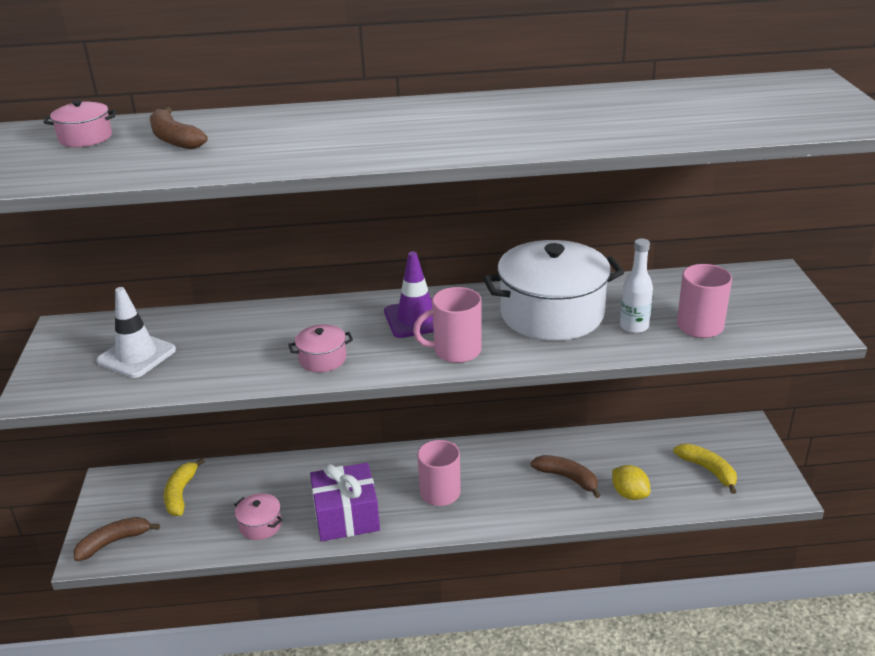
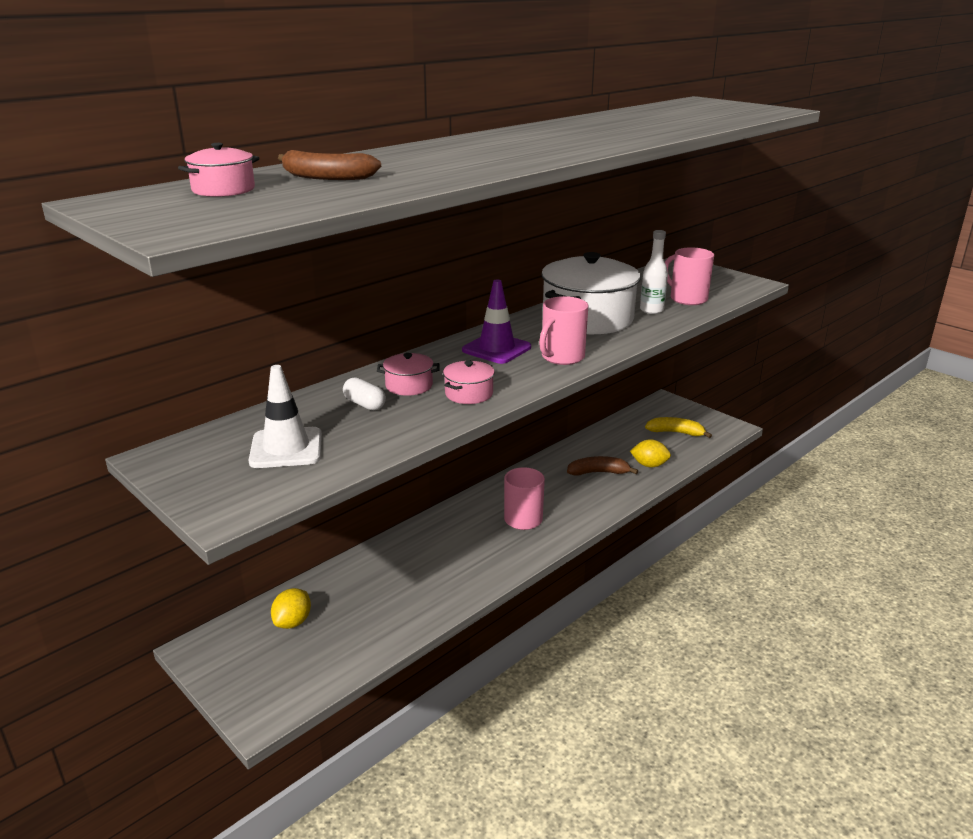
camera: 40 degrees left, 5 degrees down
brown banana [74,517,160,561] -> none
yellow banana [164,458,205,516] -> yellow lemon [271,588,311,629]
pink pot [234,493,283,540] -> pink pot moved to [377,353,440,396]
purple gift [310,462,380,541] -> none
none -> white capsule [343,377,386,410]

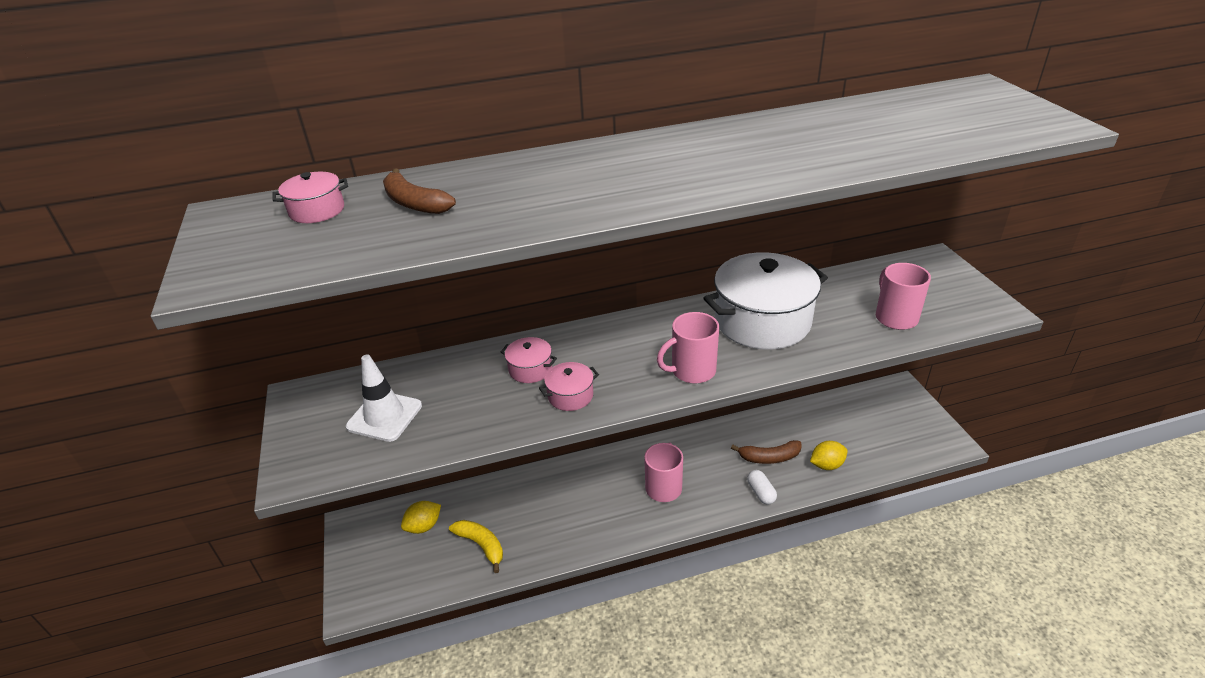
camera: 30 degrees right, 10 degrees up
white capsule [343,377,386,410] -> white capsule moved to [747,470,777,504]
purple traffic cone [462,279,531,364] -> none
brown banana [567,456,638,476] -> brown banana turned 150 degrees clockwise [731,440,802,464]
yellow lemon [630,439,671,468] -> yellow lemon turned 60 degrees counterclockwise [810,441,848,470]
white bottle [640,230,668,314] -> none
yellow banana [645,417,712,438] -> yellow banana moved to [449,520,503,573]

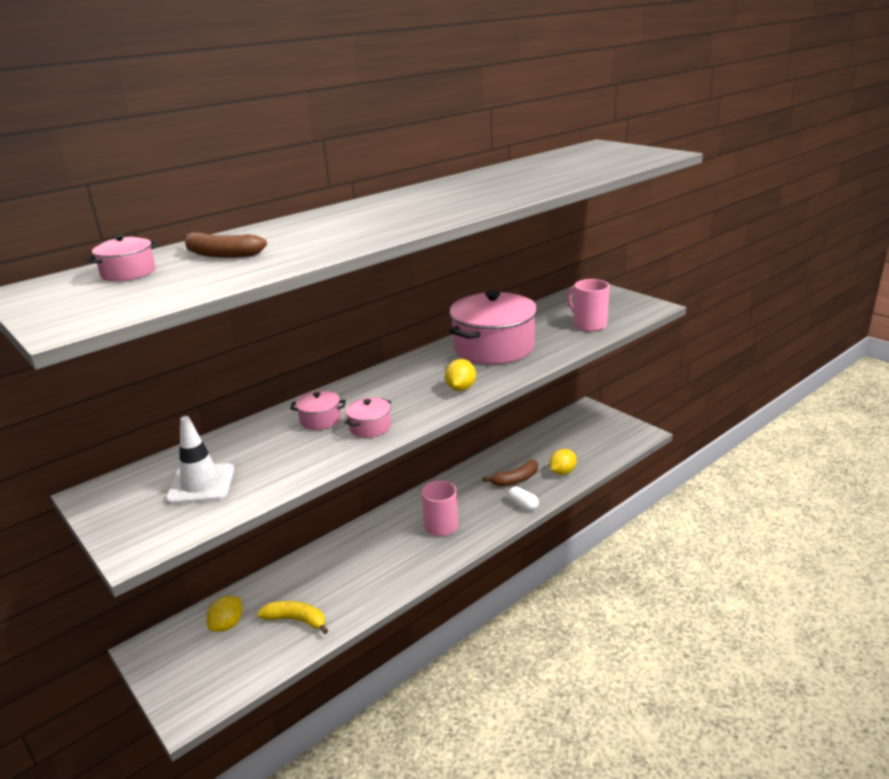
camera: 25 degrees left, 10 degrees down
pink mug [657,312,719,384] -> yellow lemon [445,359,476,391]
white pot [704,252,828,350] -> pink pot [449,290,537,364]

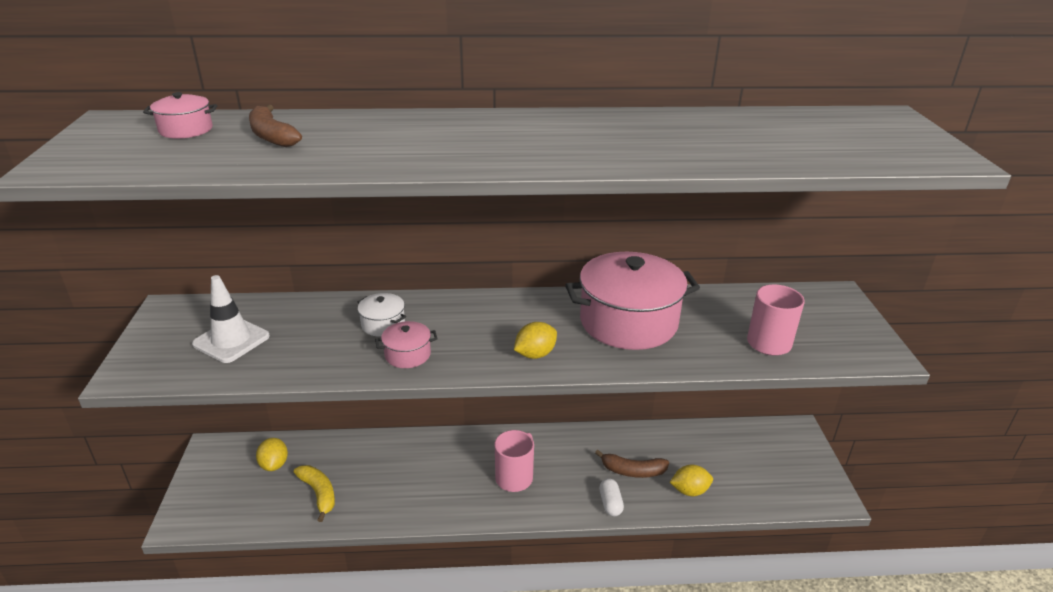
camera: 35 degrees right, 5 degrees up
yellow lemon [206,596,242,632] -> yellow lemon turned 75 degrees counterclockwise [256,438,288,471]
pink pot [290,391,346,430] -> white pot [358,293,406,337]

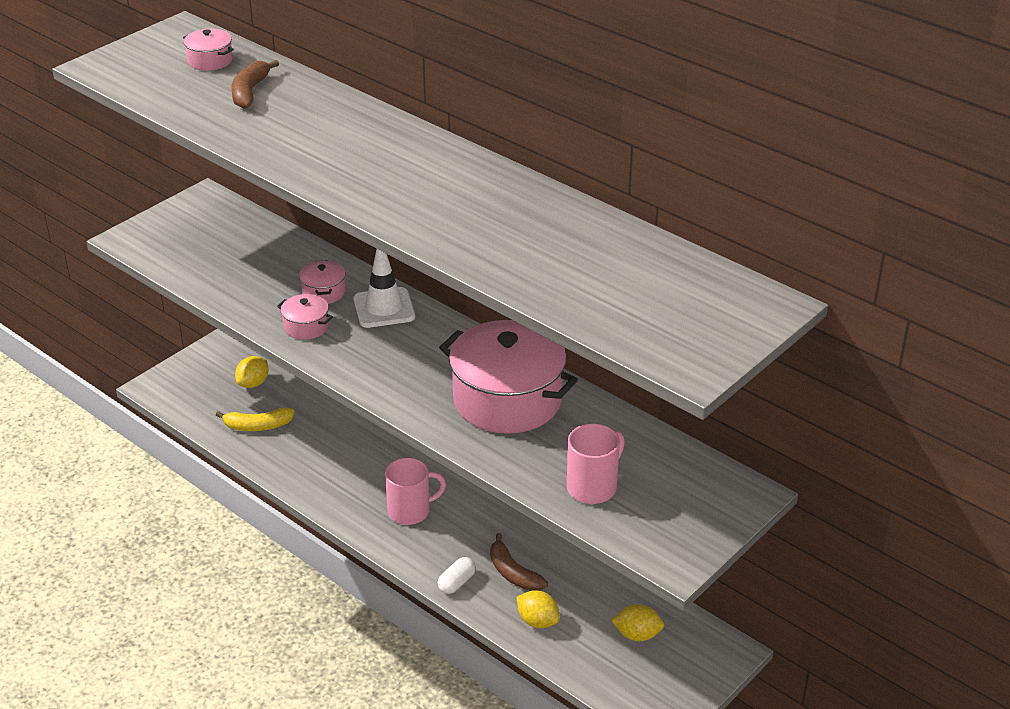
camera: 45 degrees right, 5 degrees up
white traffic cone [192,275,270,363] -> white traffic cone moved to [354,249,415,328]
yellow banana [294,465,335,522] -> yellow banana turned 75 degrees clockwise [216,408,295,431]
white pot [358,293,406,337] -> pink pot [299,260,346,304]
yellow lemon [514,322,557,359] -> yellow lemon moved to [611,604,664,641]

